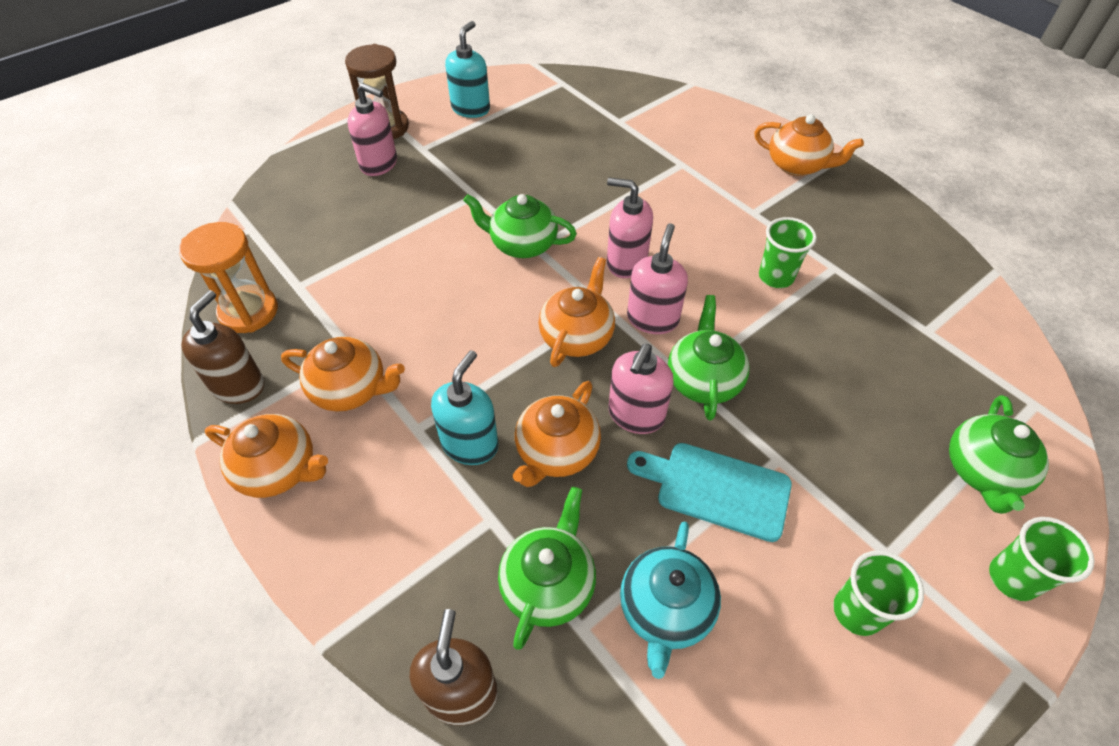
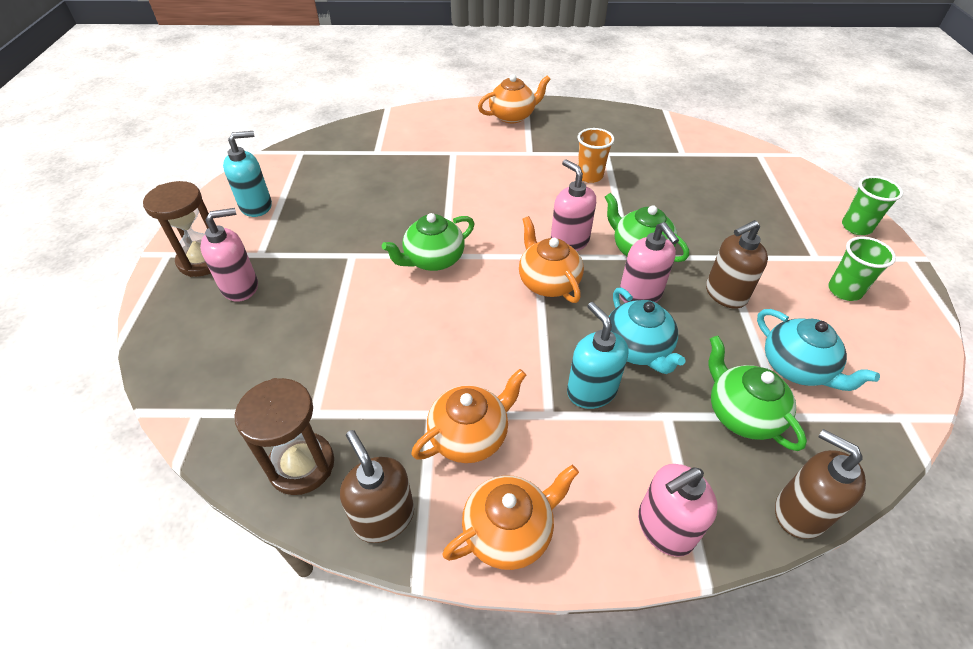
camera: 50 degrees left, 5 degrees down
orange hourglass [179,222,278,333] -> brown hourglass [234,378,334,495]
turquoise soap dispenser [445,21,490,118] -> turquoise soap dispenser turned 90 degrees clockwise [223,131,272,217]
orange teapot [513,381,601,487] -> turquoise teapot [609,288,686,374]
pink soap dispenser [607,178,653,278] -> pink soap dispenser moved to [638,464,718,557]
turquoise cutting board [627,443,792,542] -> brown soap dispenser [706,220,768,309]
green cup [759,217,817,288] -> orange cup [578,128,614,183]
green teapot [949,395,1049,514] -> none

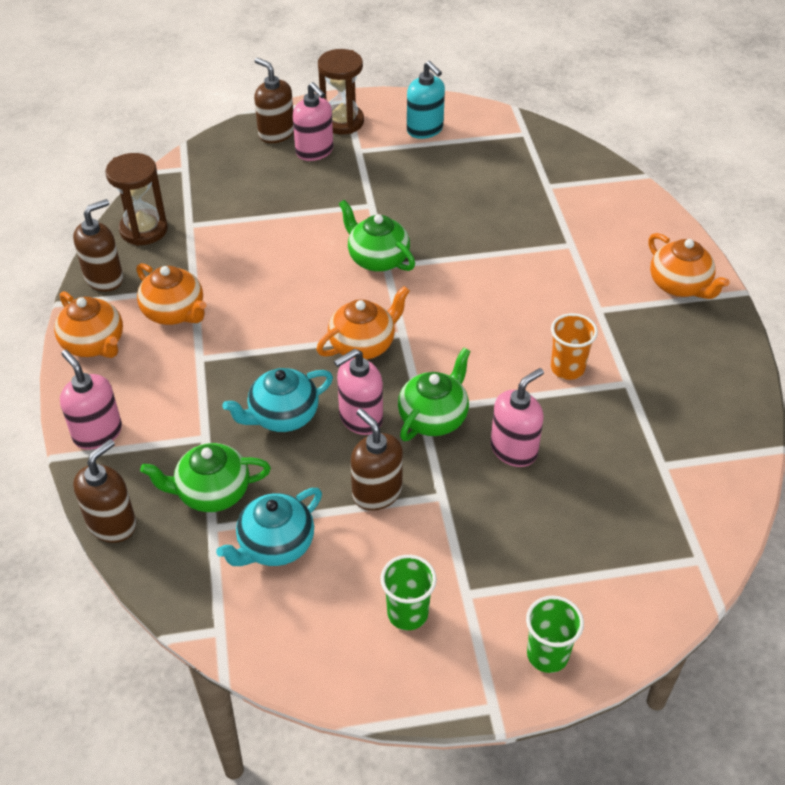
camera: 80 degrees right, 0 degrees up
pink soap dispenser [551,159,596,251] -> pink soap dispenser moved to [490,368,544,467]
turquoise soap dispenser [567,302,629,409] -> none
green teapot [709,336,807,451] -> green teapot turned 150 degrees counterclockwise [140,443,271,512]
none -> brown soap dispenser [254,58,294,143]

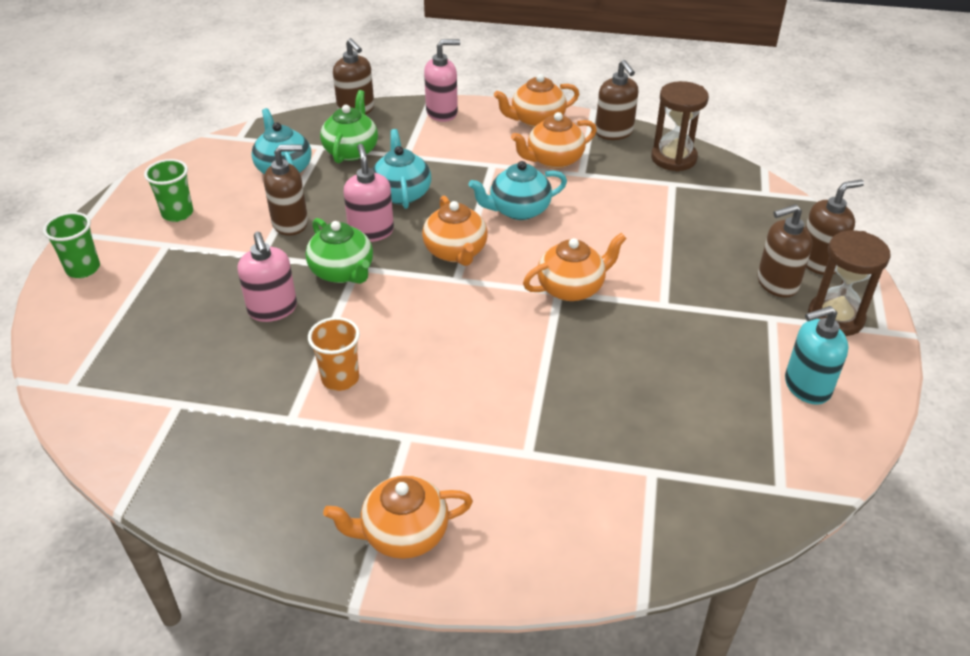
camera: 110 degrees right, 5 degrees down
pink soap dispenser [293,82,333,161] -> brown soap dispenser [757,204,813,298]
green teapot [339,200,415,272] -> orange teapot [523,233,627,301]
none -> turquoise teapot [469,161,567,220]

